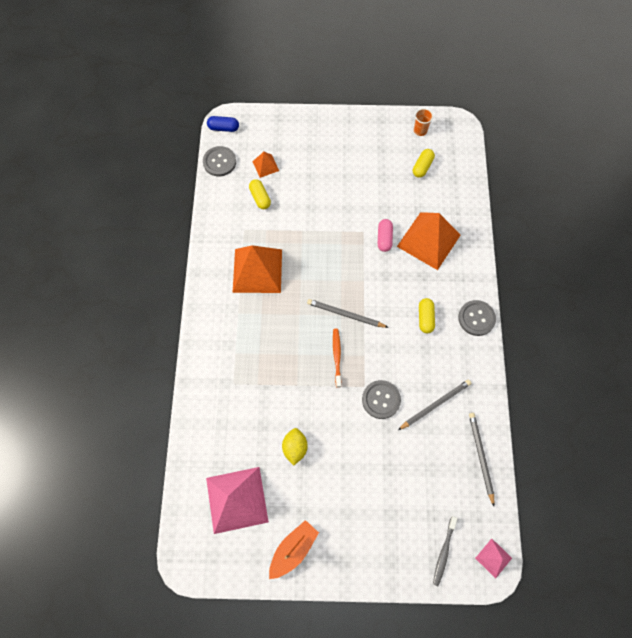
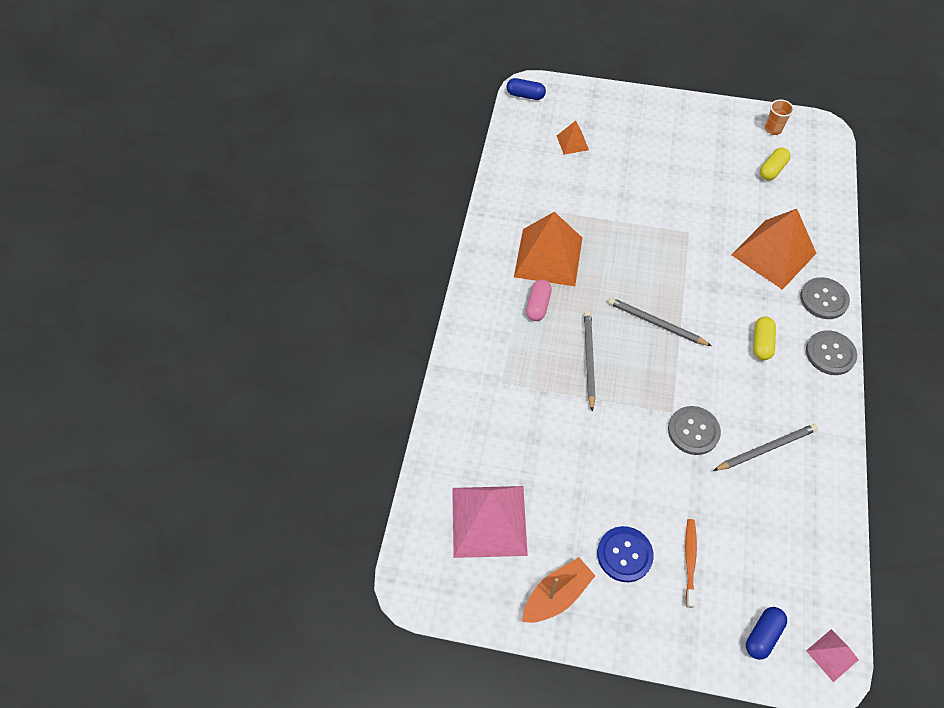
camera: 10 degrees right, 10 degrees down
grey button [203,146,236,176] -> grey button moved to [800,277,850,319]
yellow capsule [249,179,271,209] -> none
yellow lemon [282,428,308,465] -> none
orange toothbrush [333,329,342,387] -> orange toothbrush moved to [685,519,697,608]
pink capsule [378,219,393,252] -> pink capsule moved to [526,279,552,321]
grey toothbrush [433,516,458,586] -> blue capsule [746,607,787,660]
grey pencil [469,413,494,506] -> grey pencil moved to [584,311,595,412]
none -> blue button [597,526,654,582]

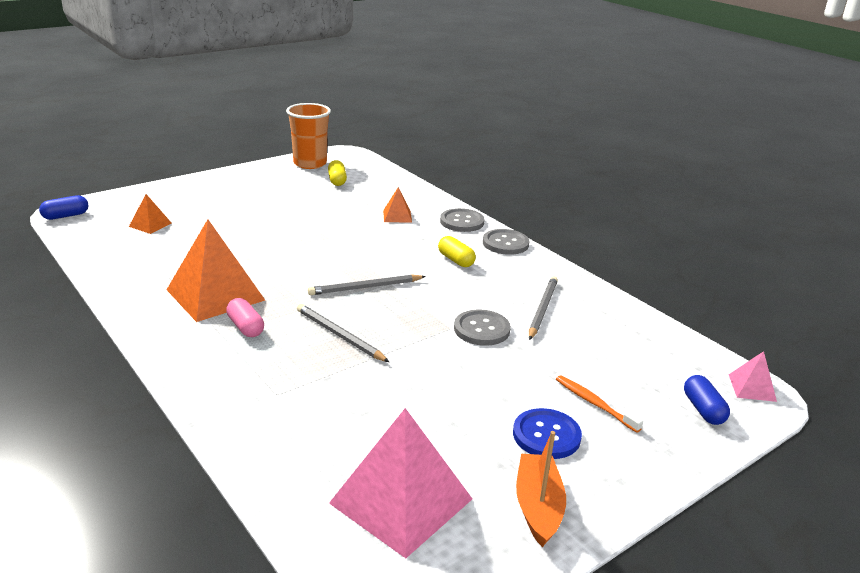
camera: 50 degrees left, 30 degrees down
orange pyramid [731,209,816,290] -> orange pyramid [383,187,412,222], size x0.47
orange cup [765,100,794,135] -> orange cup [286,103,331,169], size x2.03

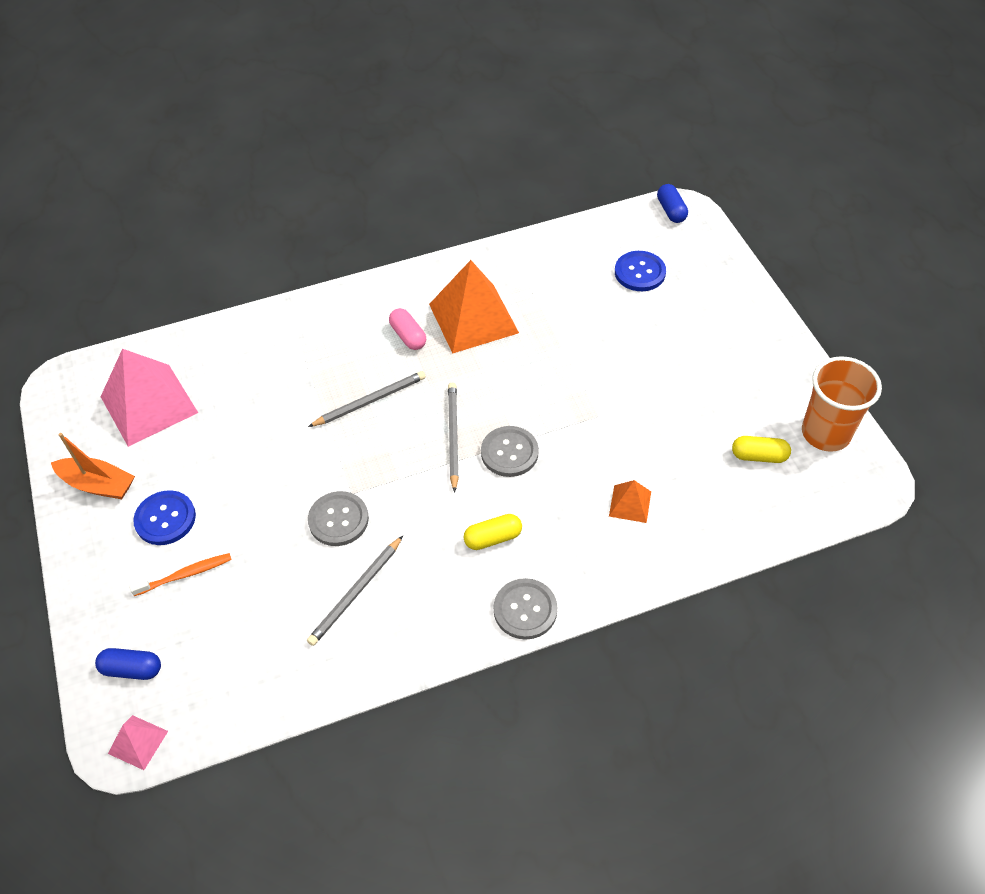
camera: 110 degrees right, 25 degrees up
orange pyramid [129,194,172,234] -> blue button [615,251,666,291]
pink capsule [226,298,264,337] -> pink capsule turned 75 degrees clockwise [389,308,426,350]
grey button [440,208,484,232] -> grey button moved to [481,426,539,477]
grey pencil [529,276,558,340] -> grey pencil turned 90 degrees clockwise [307,536,403,646]

